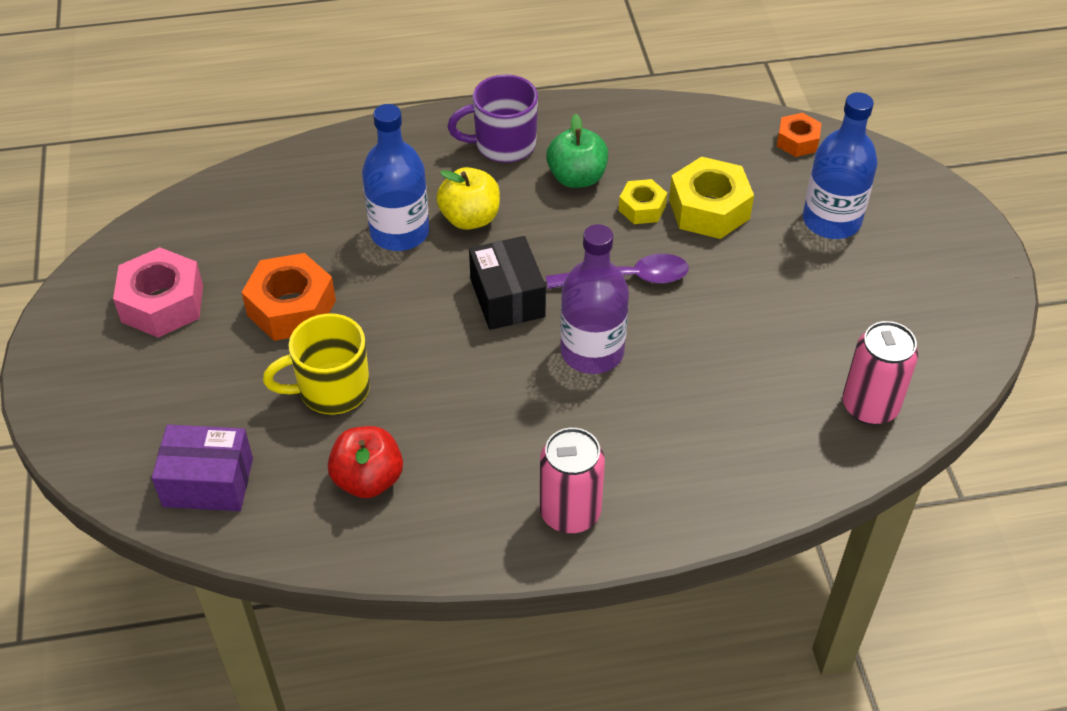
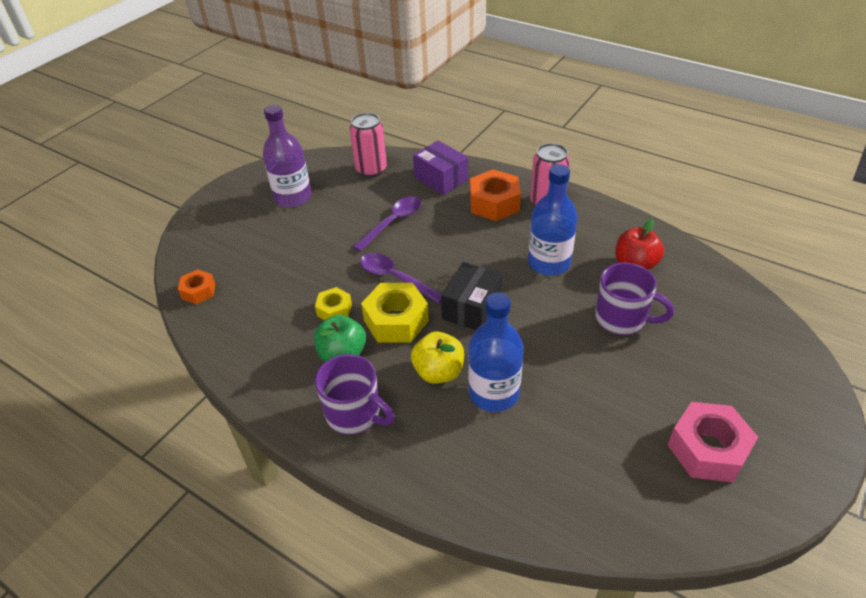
camera: 135 degrees left, 5 degrees down
purple box [152,425,253,511] -> purple box moved to [413,141,468,195]
orange nut [242,253,336,341] -> orange nut moved to [470,169,521,221]
yellow mug [263,313,370,415] -> purple mug [595,263,674,335]
purple bottle [560,224,629,374] -> purple bottle moved to [263,105,312,207]
yellow nut [669,156,754,239] -> yellow nut moved to [361,283,429,343]
blue bottle [803,92,878,239] -> blue bottle moved to [528,164,578,276]
none -> purple spoon [353,196,421,252]

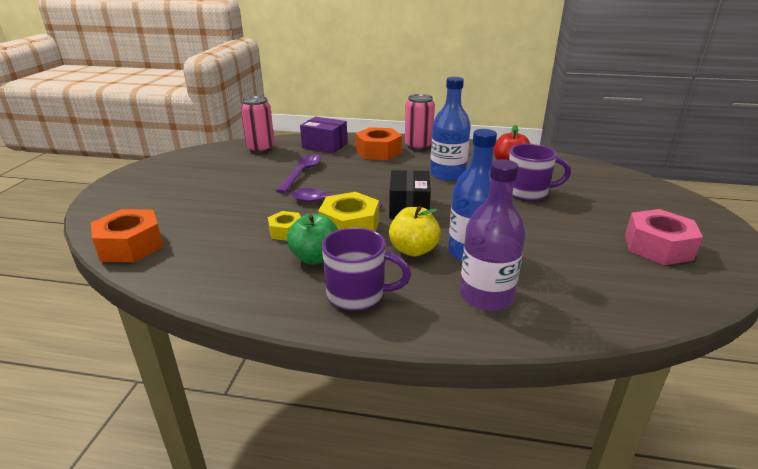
camera: 25 degrees left, 15 degrees down
orange nut [178,269,215,304] -> orange nut [91,209,164,262], size x1.74
purple bottle [263,105,312,207] -> purple bottle moved to [460,159,526,311]

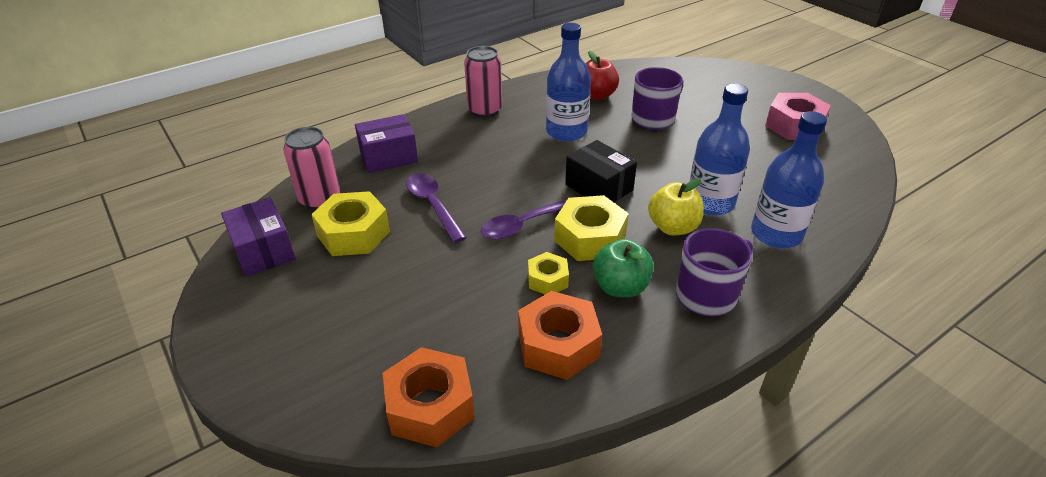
camera: 45 degrees left, 10 degrees up
orange nut [355,127,402,160] -> orange nut moved to [518,291,602,380]
purple bottle [460,159,526,311] -> blue bottle [751,111,827,248]
none -> purple box [221,198,296,277]
none -> yellow nut [311,191,390,256]

